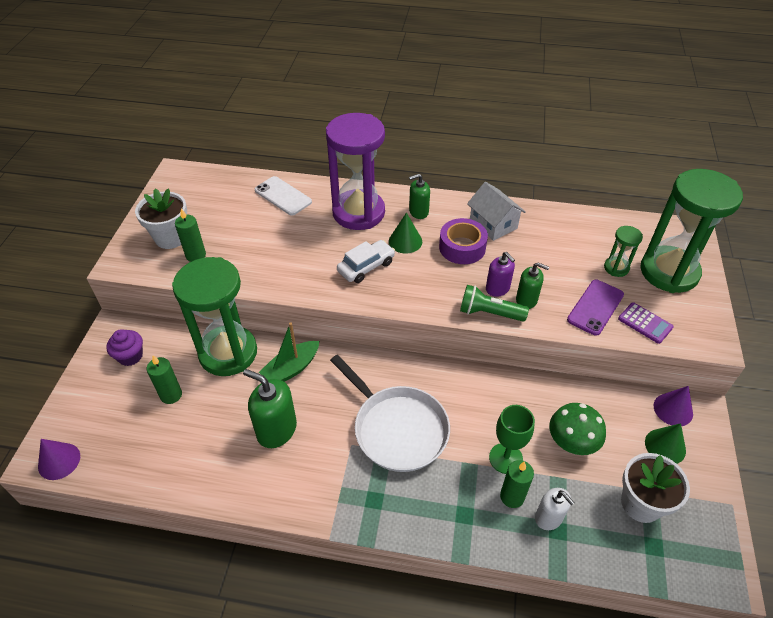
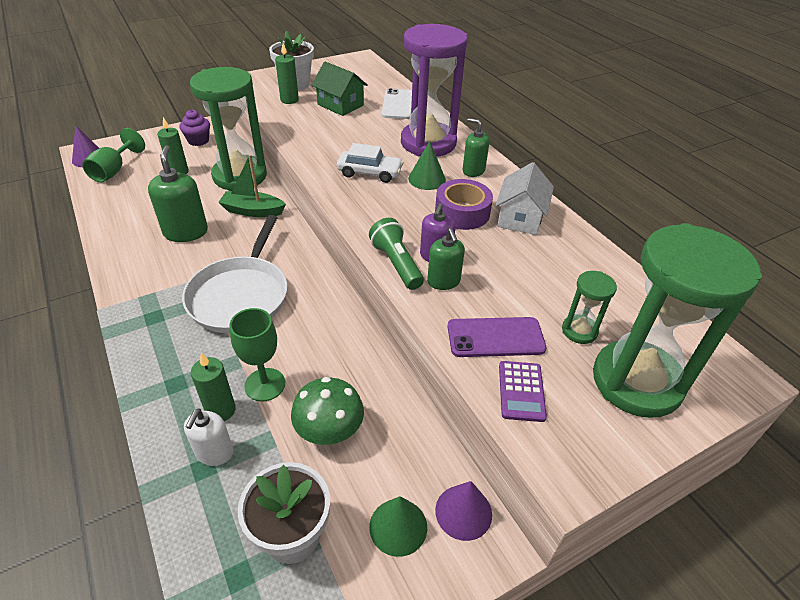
camera: 50 degrees right, 5 degrees down
none -> green goblet [82,128,145,183]
none -> green house [312,62,368,116]

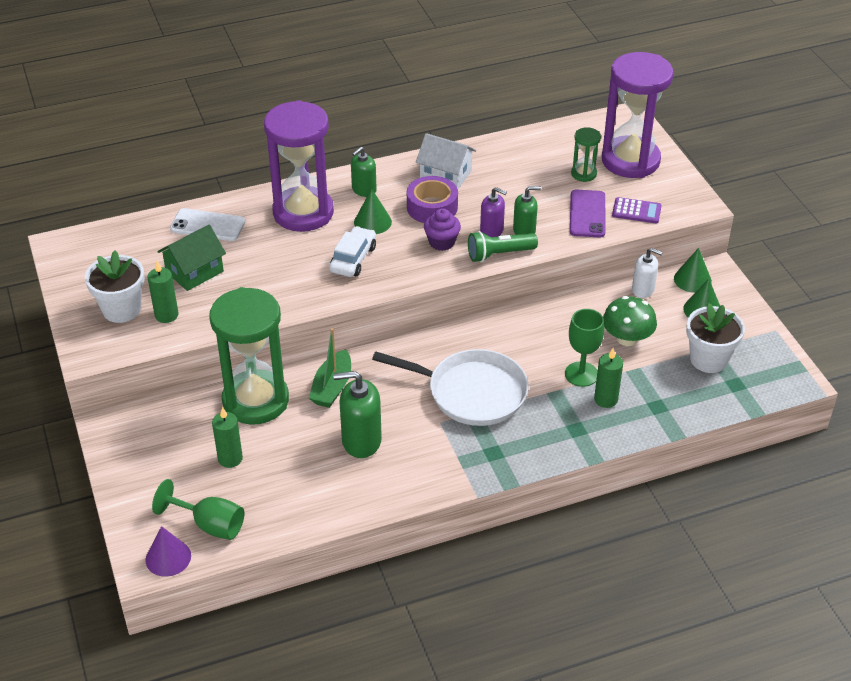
camera: 80 degrees left, 0 degrees up
purple cupcake [179,109,210,146] -> purple cupcake moved to [424,208,461,251]
white soap dispenser [184,408,233,466] -> white soap dispenser moved to [632,248,663,298]
purple cone [435,481,492,541] -> green cone [674,248,712,293]
green hourglass [593,223,762,418] -> purple hourglass [602,52,674,178]

